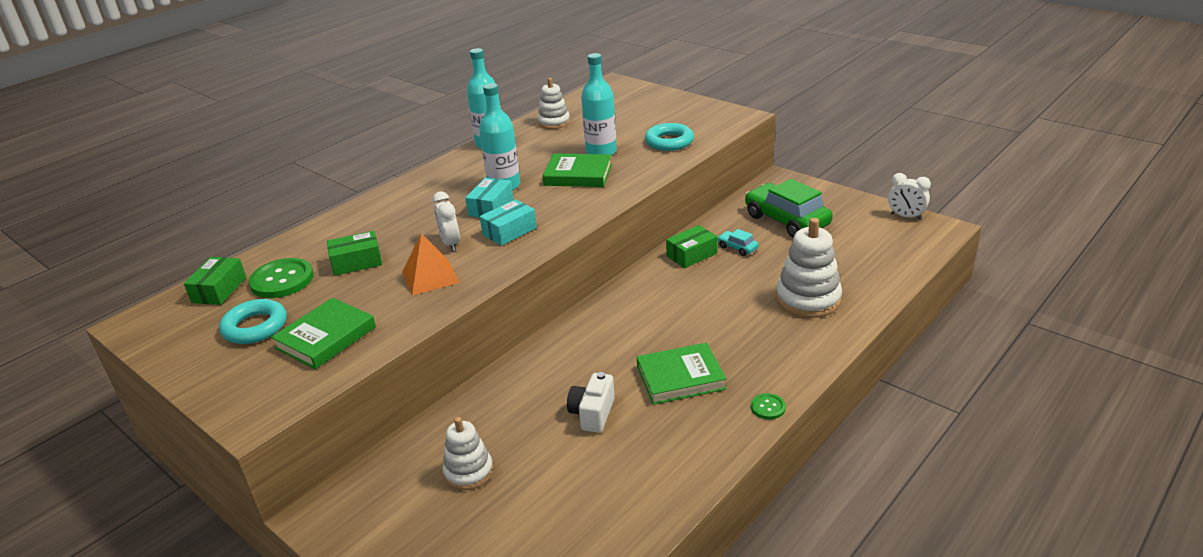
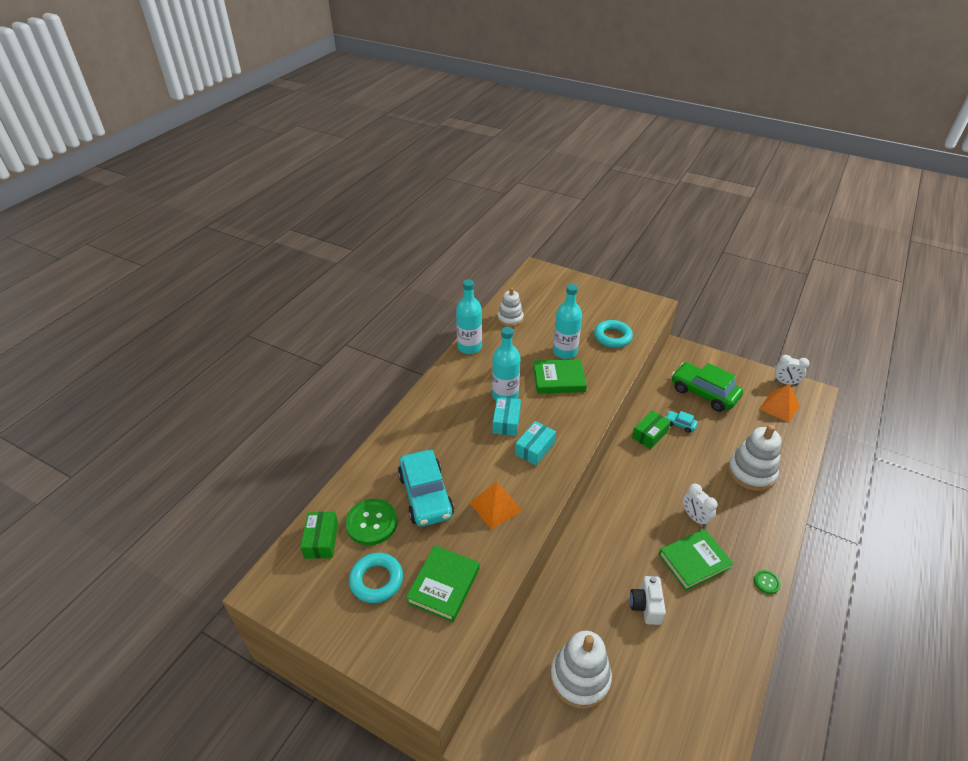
camera: 15 degrees left, 10 degrees up
green box [327,231,382,276] -> turquoise car [398,450,454,527]
white clock [432,192,460,251] -> white clock moved to [683,484,717,527]
white stacking toy [442,417,493,490] -> white stacking toy [550,631,612,709], size x1.59
none -> orange pyramid [759,384,800,423]

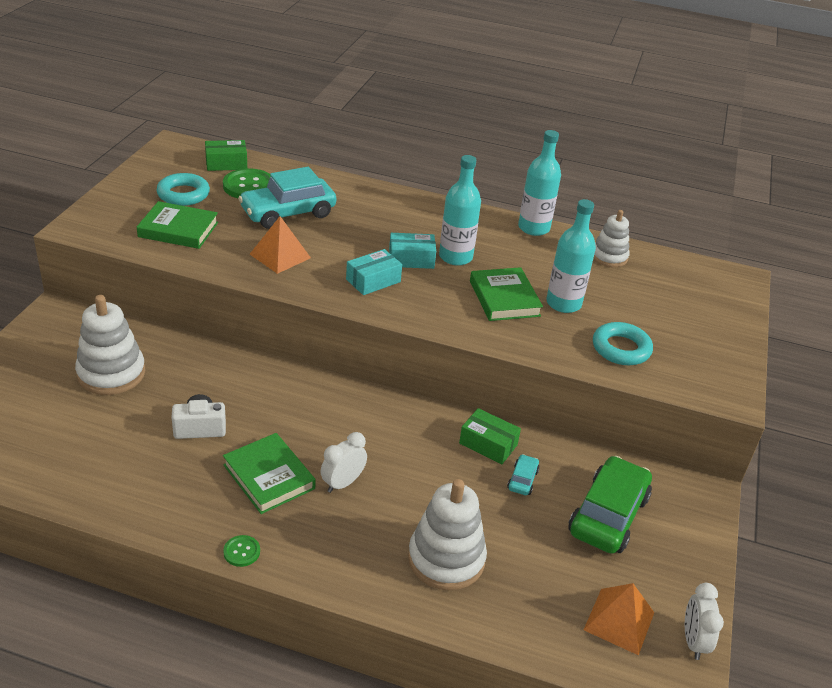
camera: 75 degrees right, 5 degrees down
turquoise box [515,421,556,465] -> turquoise box turned 60 degrees counterclockwise [346,249,402,295]

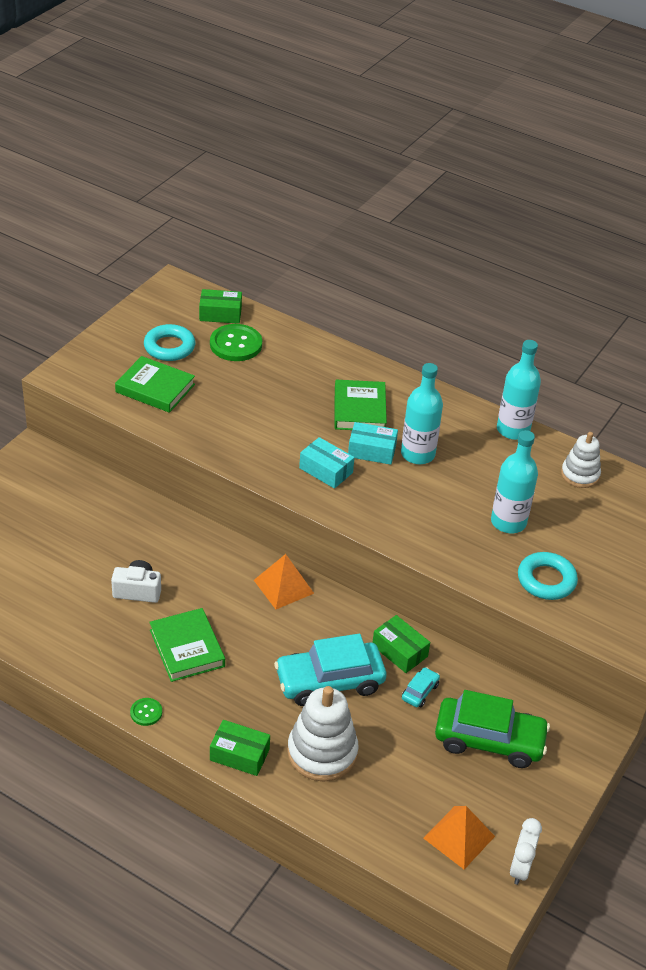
camera: 15 degrees right, 5 degrees up
white stacking toy [75,295,145,395] -> none
turquoise car [238,167,336,229] -> turquoise car moved to [274,634,386,706]
orange pyramid [250,216,311,274] -> orange pyramid moved to [254,554,314,609]
white clock [321,432,367,493] -> none
turquoise box [346,249,402,295] -> turquoise box turned 60 degrees clockwise [299,437,355,489]
green book [470,267,543,321] -> green book moved to [334,380,387,430]
green car [568,456,652,554] -> green car turned 60 degrees clockwise [435,690,550,768]
none -> green box [210,720,270,776]

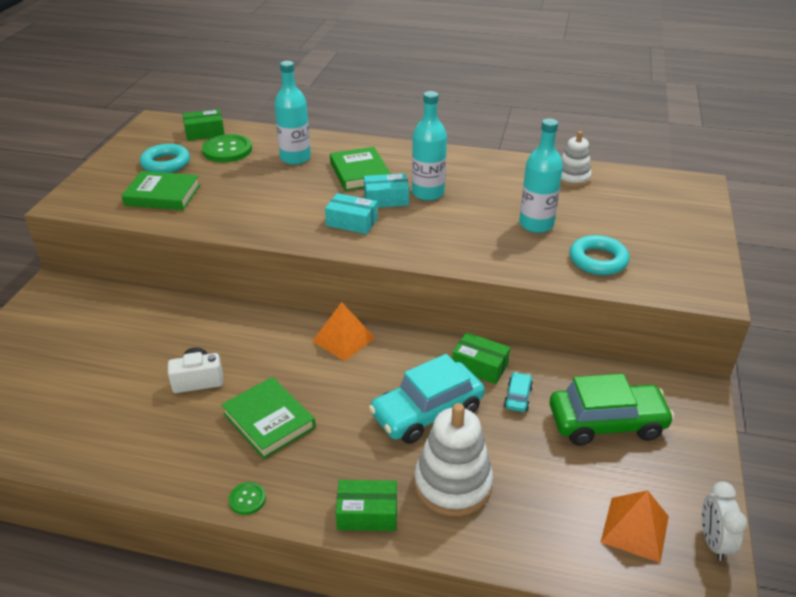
camera: 15 degrees left, 5 degrees down
turquoise bottle [497,340,541,440] -> turquoise bottle moved to [274,61,311,165]

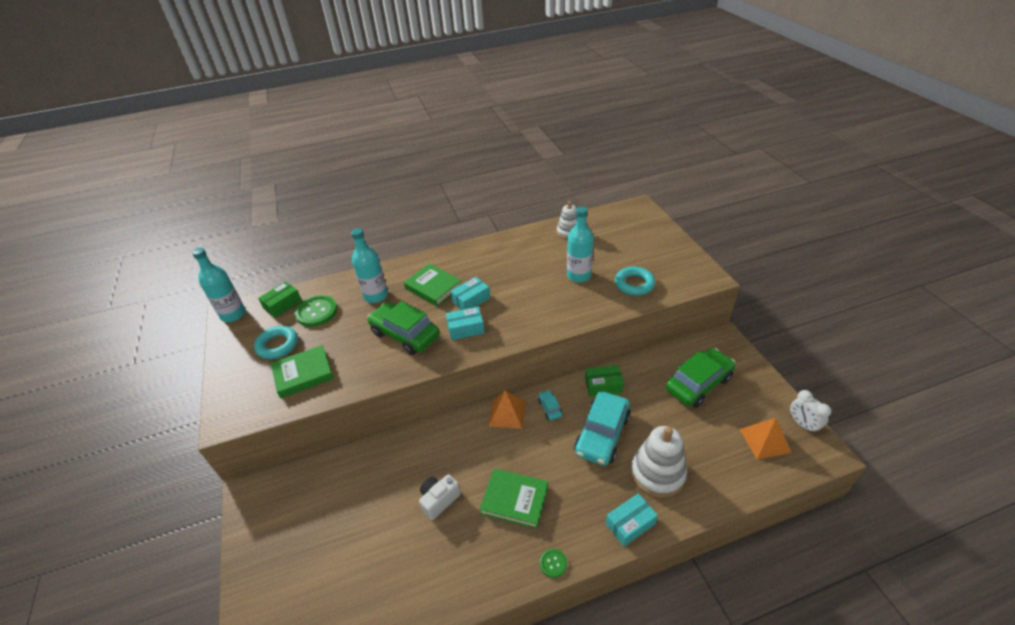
camera: 30 degrees left, 5 degrees up
green box [336,480,397,531] -> turquoise box [606,493,658,546]
turquoise bottle [412,91,447,201] -> turquoise bottle moved to [192,248,245,322]
turquoise car [504,372,533,412] -> turquoise car moved to [538,390,562,421]
none -> green car [367,301,440,355]

